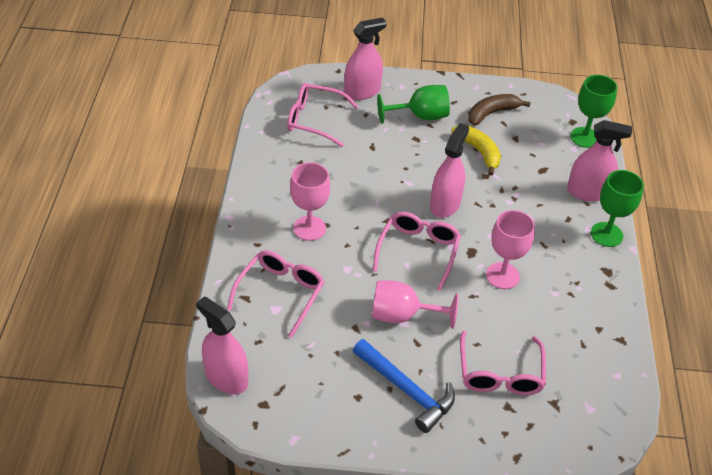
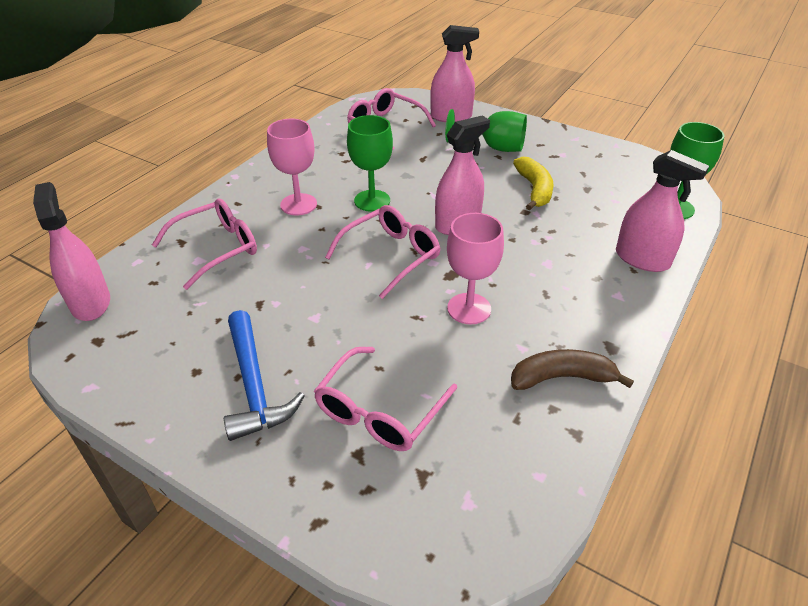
camera: 30 degrees right, 5 degrees down
pink goblet [372,280,459,329] -> none
brown banana [468,94,531,126] -> brown banana moved to [511,349,634,390]
green goblet [591,170,644,247] -> green goblet moved to [347,115,393,212]

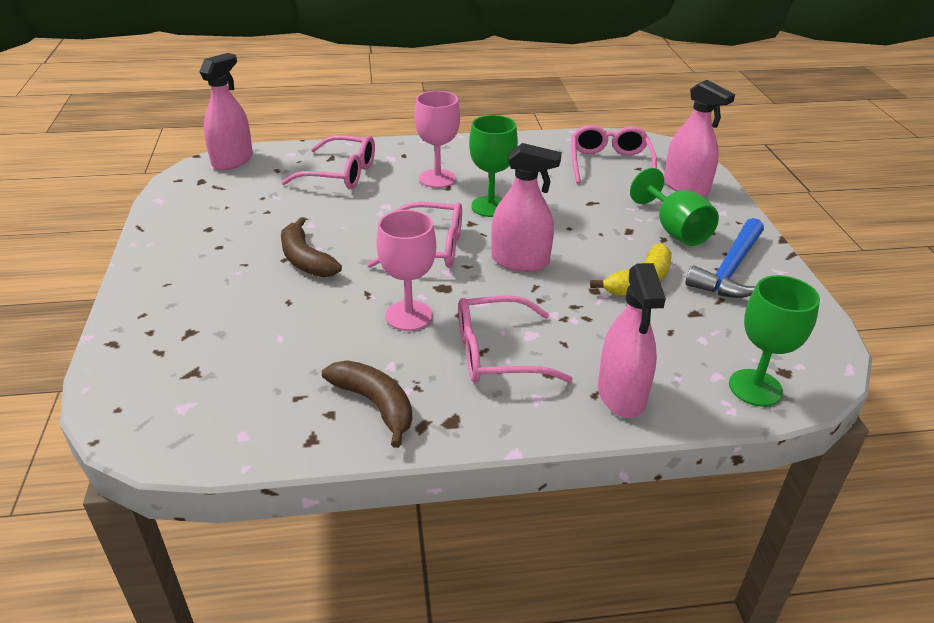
camera: 50 degrees right, 5 degrees down
blue hammer [224,310,304,441] -> blue hammer moved to [685,218,764,298]
pink glasses [314,347,457,451] -> pink glasses moved to [458,295,573,383]
none -> brown banana [281,217,342,277]

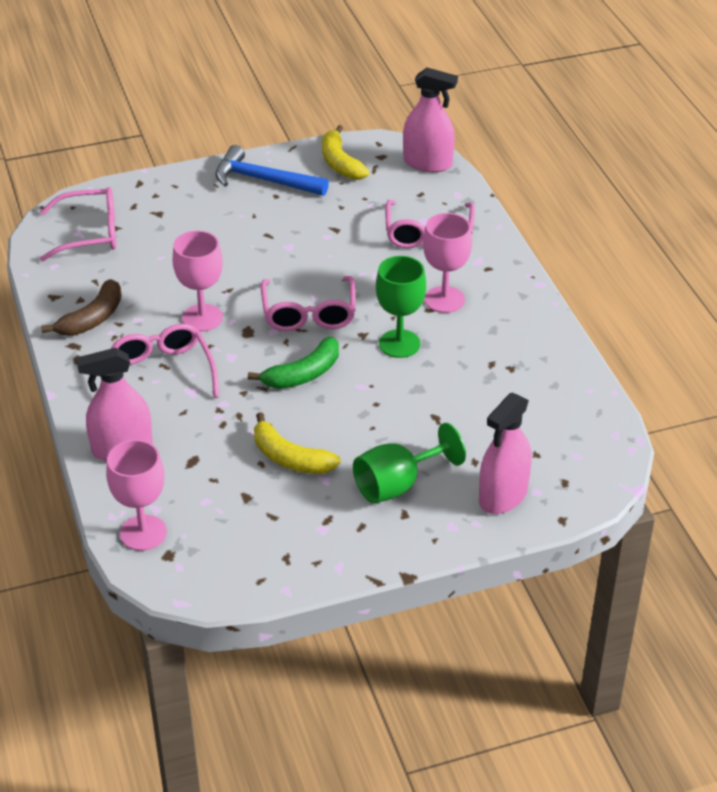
camera: 80 degrees right, 5 degrees up
brown banana [281,217,342,277] -> none
pink spray bottle [491,143,562,272] -> green banana [248,337,339,389]
pink glasses [572,125,657,184] -> pink glasses moved to [40,187,116,262]
blue hammer [685,218,764,298] -> blue hammer moved to [216,145,329,196]
green goblet [729,275,820,407] -> pink goblet [106,440,167,551]
none -> yellow banana [322,125,369,180]

